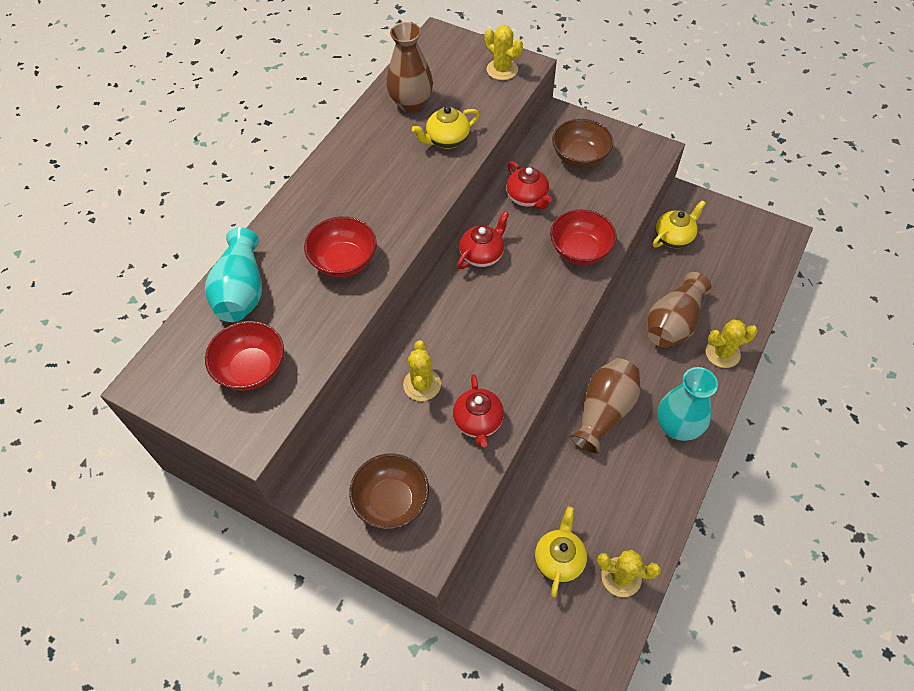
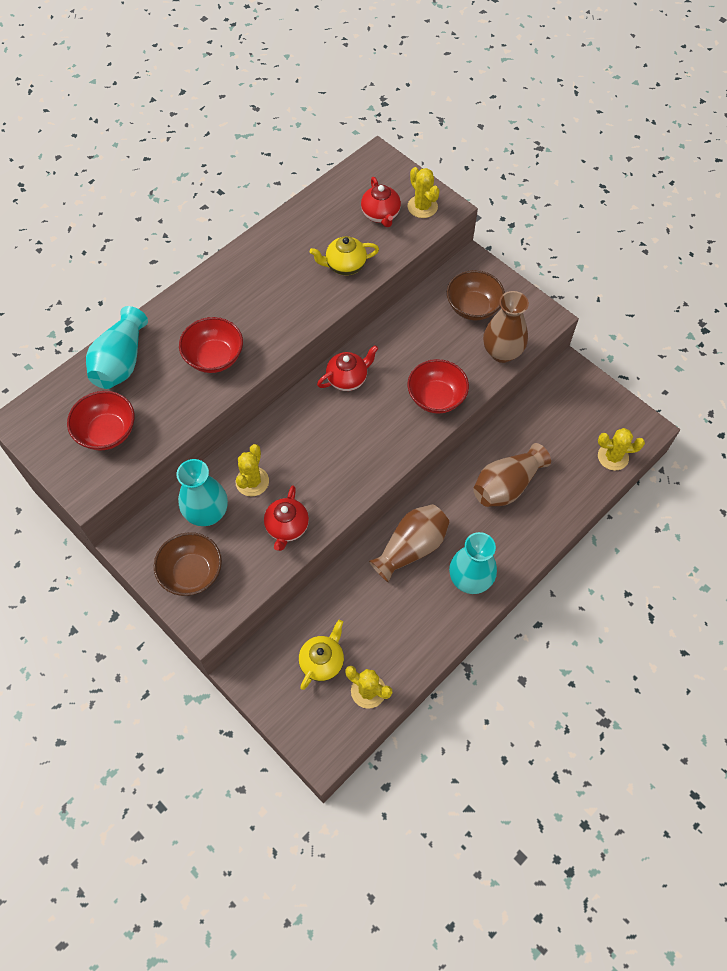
camera: 15 degrees right, 5 degrees up
brown vase [386,22,433,113] -> brown vase moved to [483,291,529,363]
red teapot [506,161,552,209] -> red teapot moved to [361,177,401,227]
yellow teapot [653,200,706,248] -> none
yellow cactus [706,320,758,368] -> yellow cactus moved to [598,428,645,471]
none -> turquoise vase [176,459,228,526]

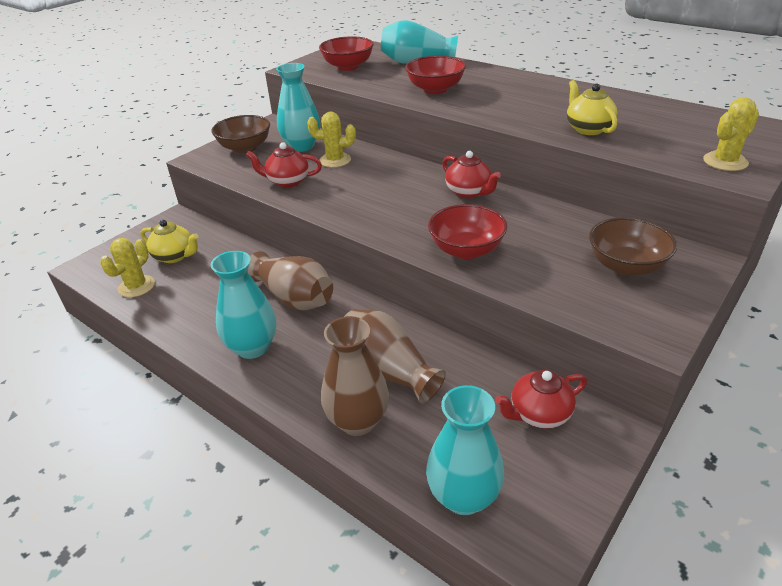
camera: 85 degrees right, 25 degrees down
red teapot [361,177,401,227] -> red teapot moved to [495,370,587,429]
brown vase [483,291,529,363] -> brown vase moved to [321,316,389,436]
yellow cactus [598,428,645,471] -> turquoise vase [426,385,504,515]

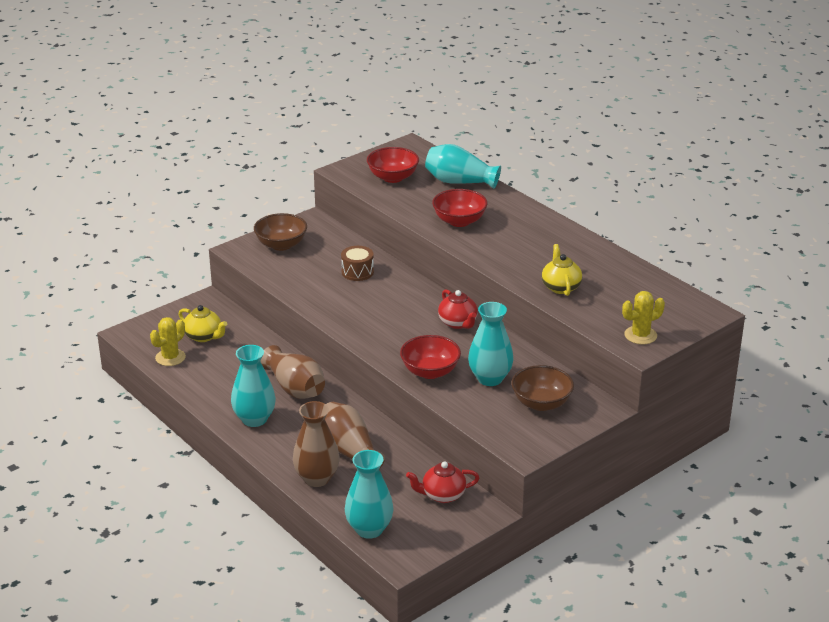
camera: 10 degrees right, 5 degrees down
red teapot [246,142,322,188] -> none
turquoise vase [276,63,320,152] -> turquoise vase moved to [468,302,514,386]
yellow cactus [307,112,356,168] -> brown drum [341,246,374,281]

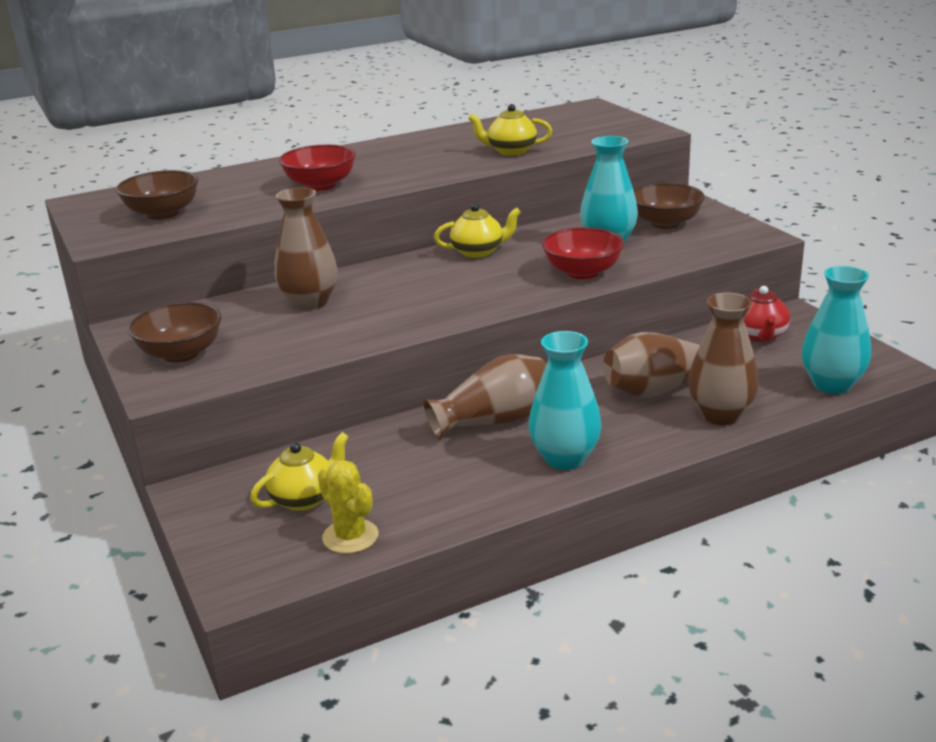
camera: 75 degrees left, 5 degrees down
brown drum [341,246,374,281] -> brown vase [274,187,337,310]
red bowl [367,147,419,183] -> brown bowl [116,170,198,220]
turquoise vase [425,144,501,189] -> none
red teapot [438,289,478,329] -> yellow teapot [434,204,521,258]
yellow cactus [622,291,665,345] -> none

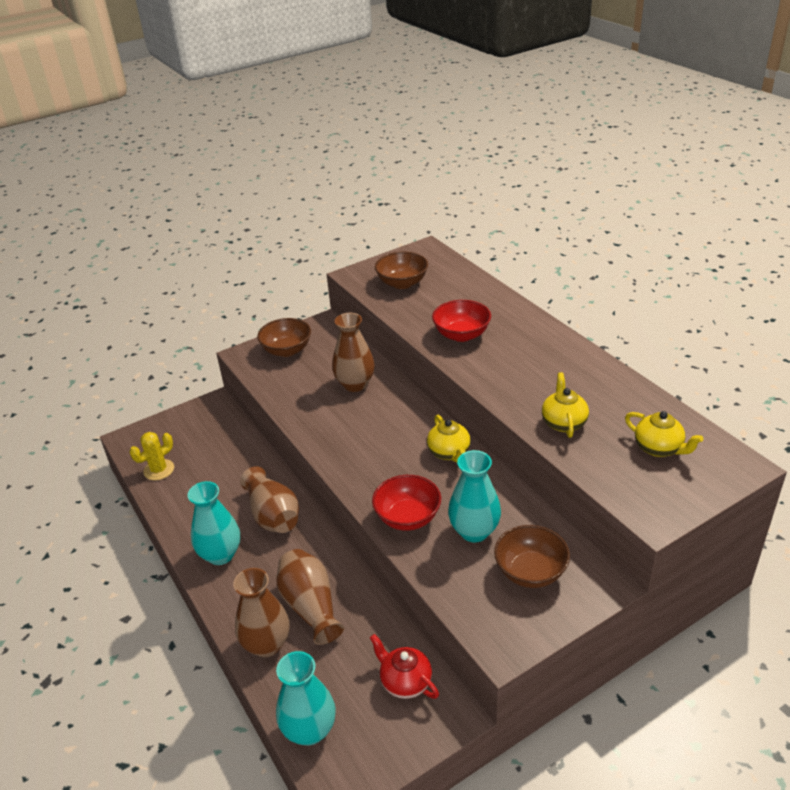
camera: 85 degrees right, 10 degrees up
yellow teapot [250,432,349,511] -> yellow teapot moved to [625,411,703,457]
red teapot [744,286,790,342] -> red teapot turned 45 degrees clockwise [370,634,439,699]

